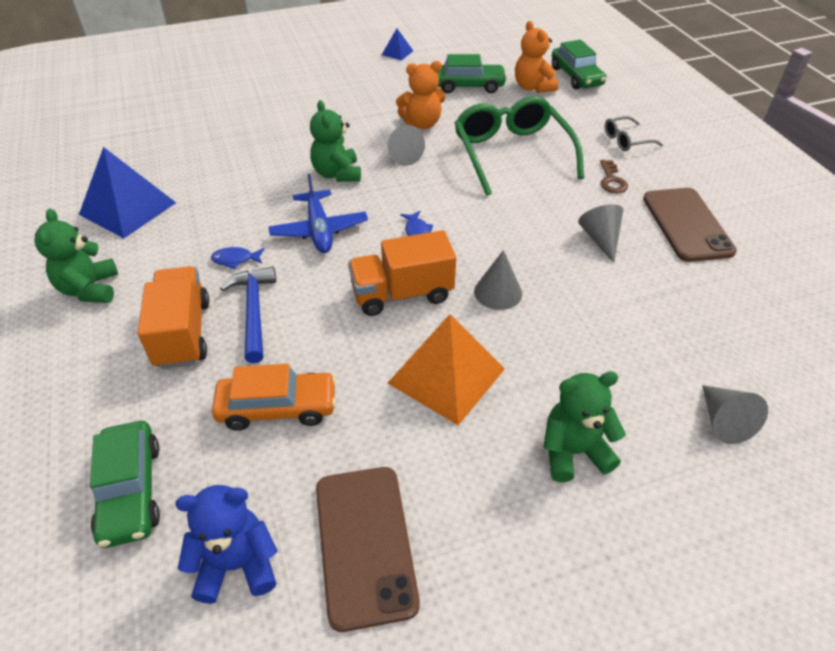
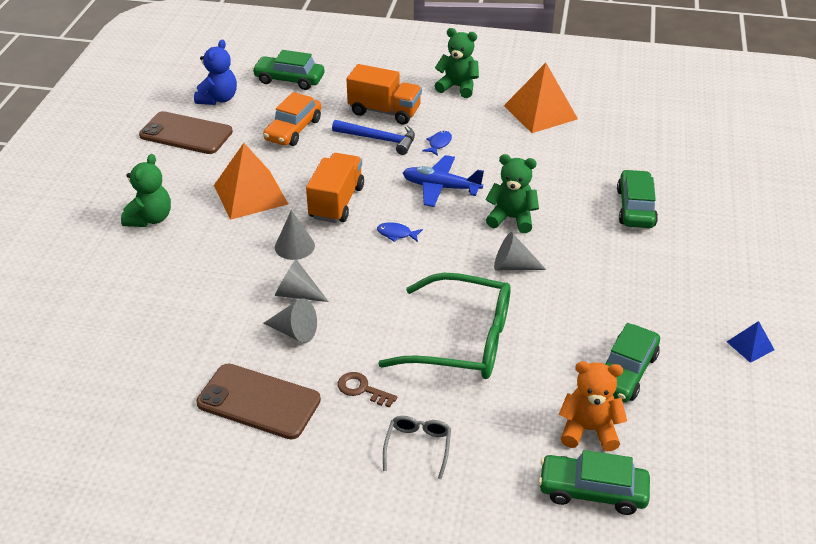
camera: 120 degrees right, 5 degrees down
blue pyramid [79,147,176,238] -> orange pyramid [504,63,578,133]
orange teddy bear [396,61,446,129] -> none
grey cone [702,385,768,444] -> grey cone moved to [275,259,329,302]
none -> green car [617,170,658,228]

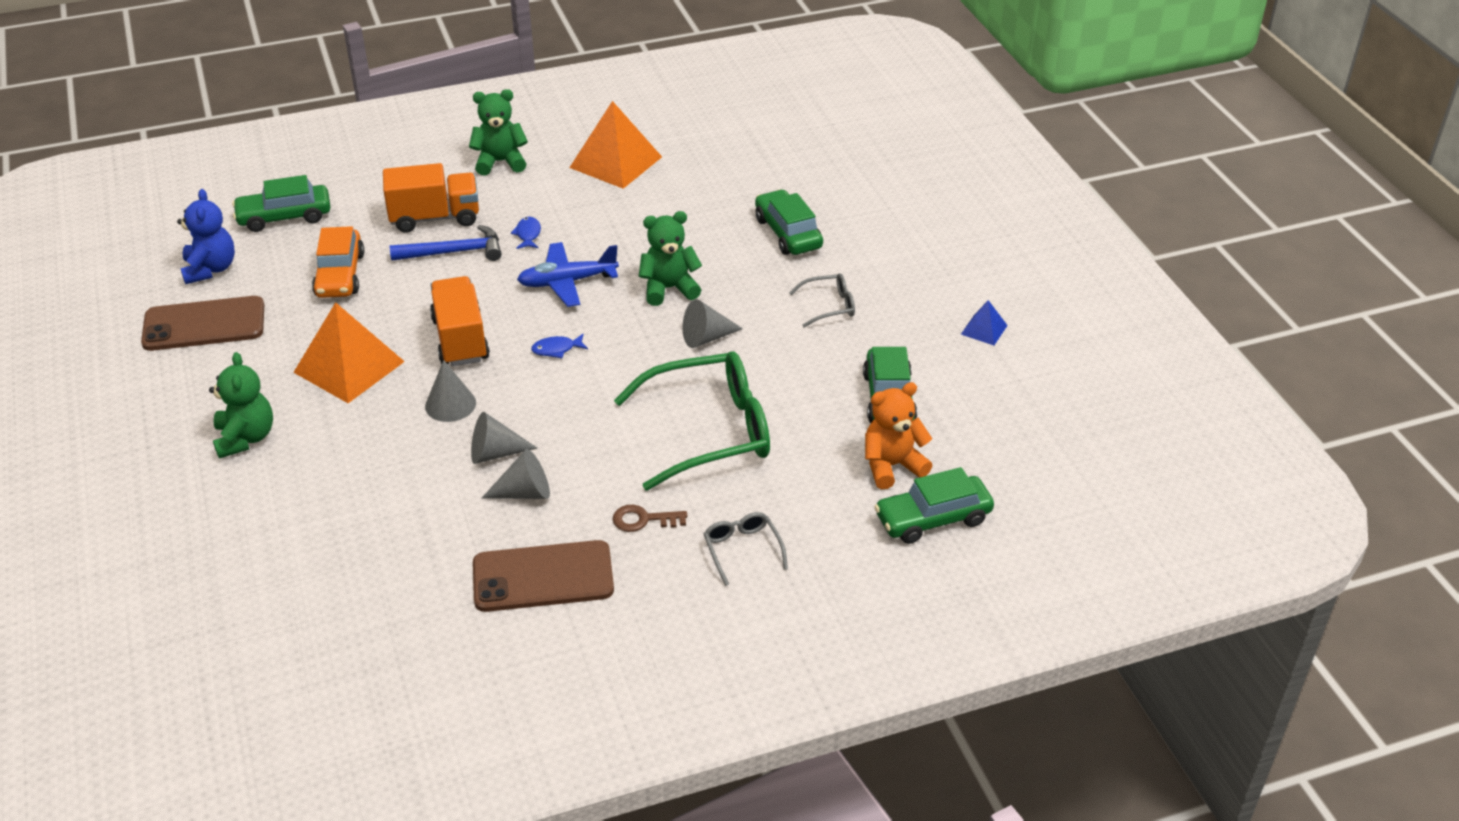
camera: 30 degrees left, 0 degrees up
none -> grey glasses [789,273,855,327]

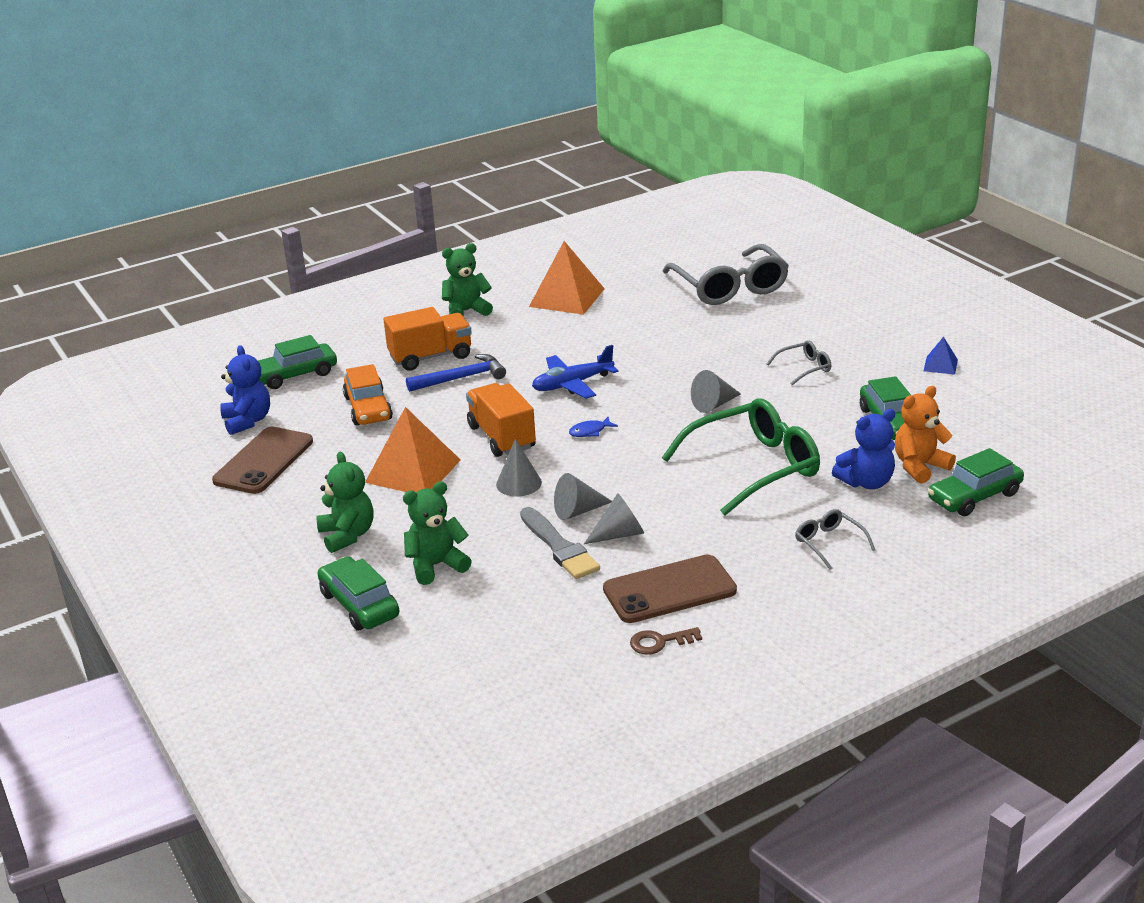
camera: 10 degrees left, 10 degrees down
brown phone [141,296,264,351] -> brown phone turned 45 degrees counterclockwise [212,427,313,494]
blue fish [511,217,541,249] -> none
brown key [612,505,687,532] -> brown key moved to [630,627,702,654]
green teddy bear [639,211,702,306] -> green teddy bear moved to [403,481,472,585]
green car [755,189,823,255] -> green car moved to [317,556,400,630]
none -> grey brush [520,507,600,579]
none -> grey glasses [662,244,789,305]
none -> blue teddy bear [832,409,895,489]

